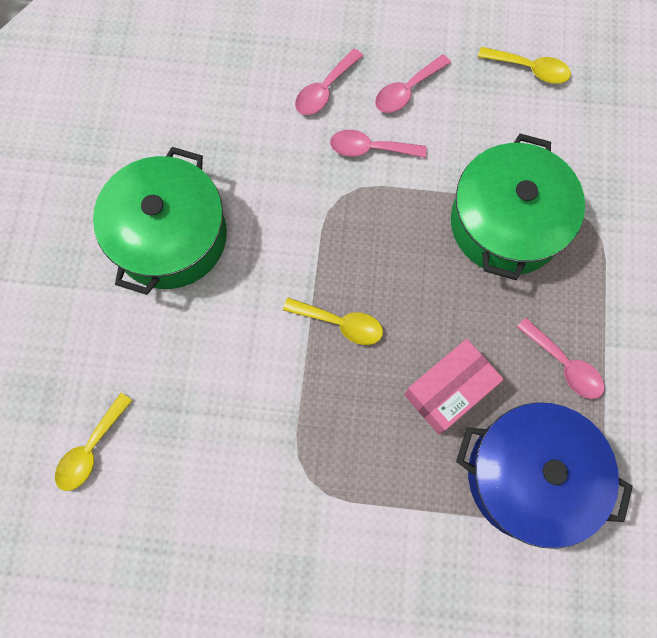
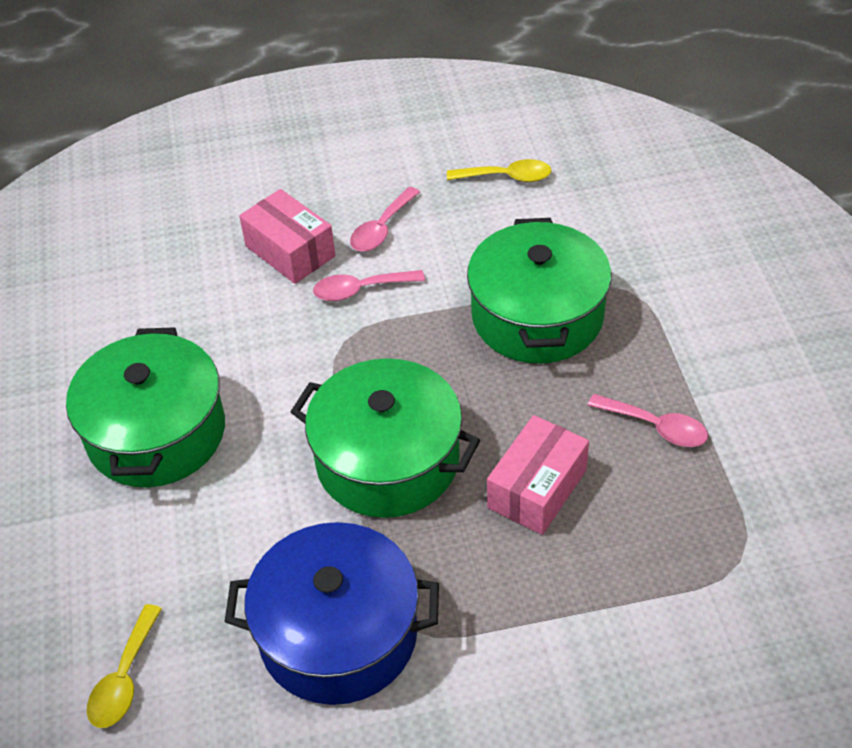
camera: 15 degrees left, 25 degrees down
yellow spoon [283,298,383,345] -> green pot [291,358,480,518]
pink spoon [295,48,363,115] -> pink box [239,189,335,284]
blue pot [456,402,633,549] -> blue pot moved to [225,522,439,705]

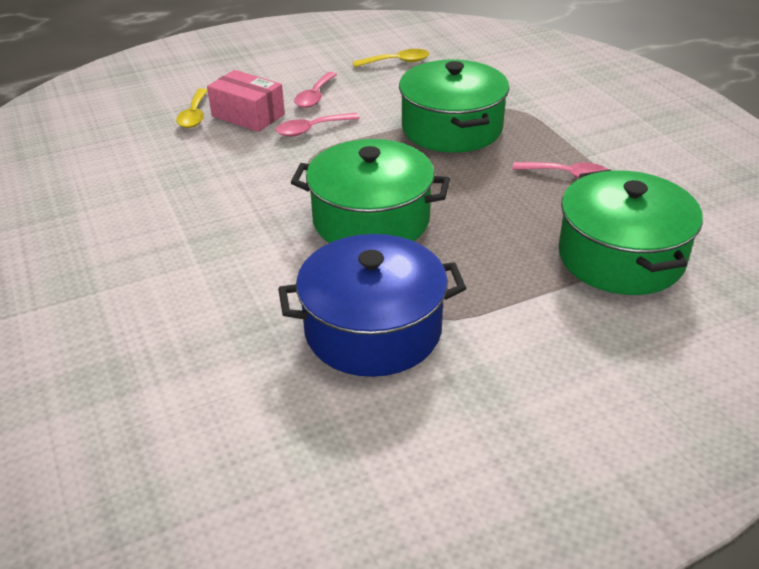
camera: 15 degrees left, 10 degrees down
green pot [66,327,225,487] -> green pot moved to [558,169,703,295]
yellow spoon [87,604,162,728] -> yellow spoon moved to [176,88,208,128]
pink box [487,415,589,535] -> none

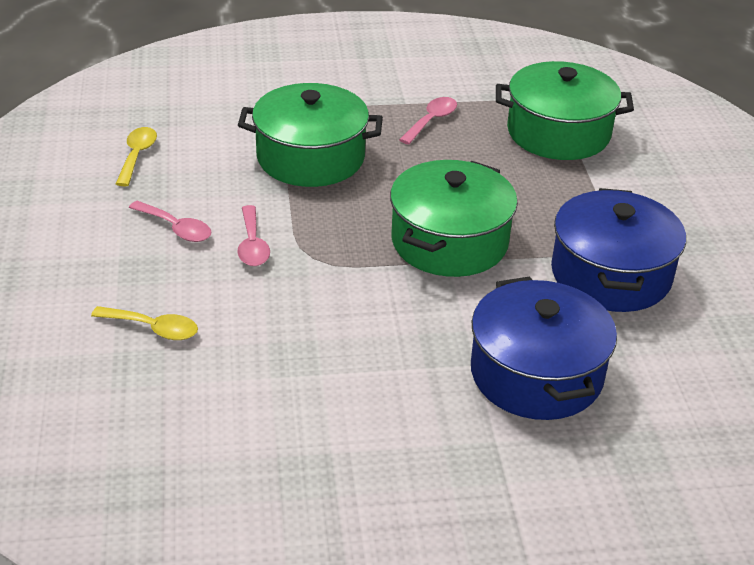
camera: 75 degrees left, 0 degrees up
pink box [207,70,285,132] -> none
none -> blue pot [471,276,617,420]

